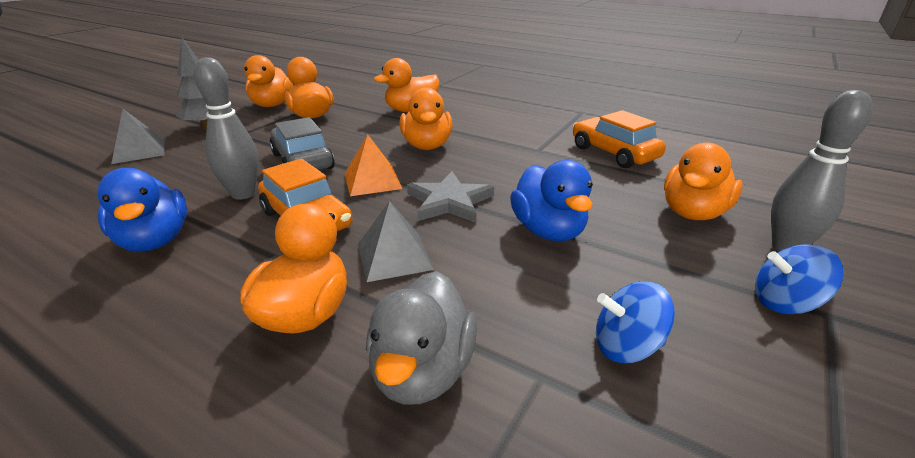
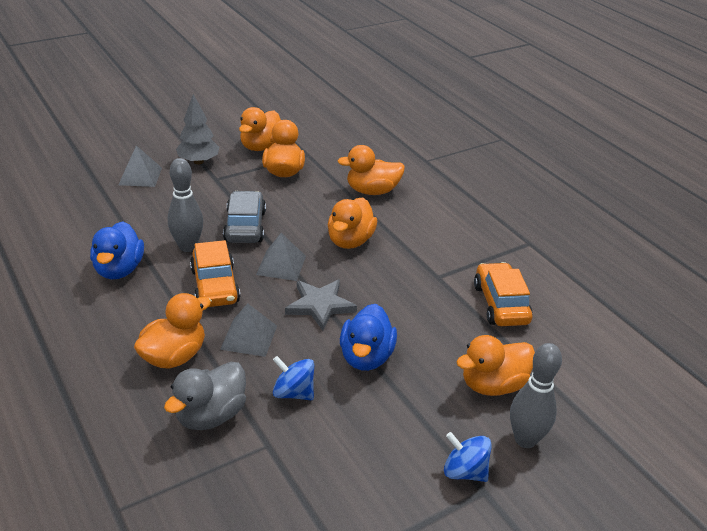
camera: 25 degrees right, 5 degrees up
orange pyramid [344,134,402,196] -> grey pyramid [256,233,306,281]
blue spinning top [596,282,675,363] -> blue spinning top moved to [273,356,314,400]

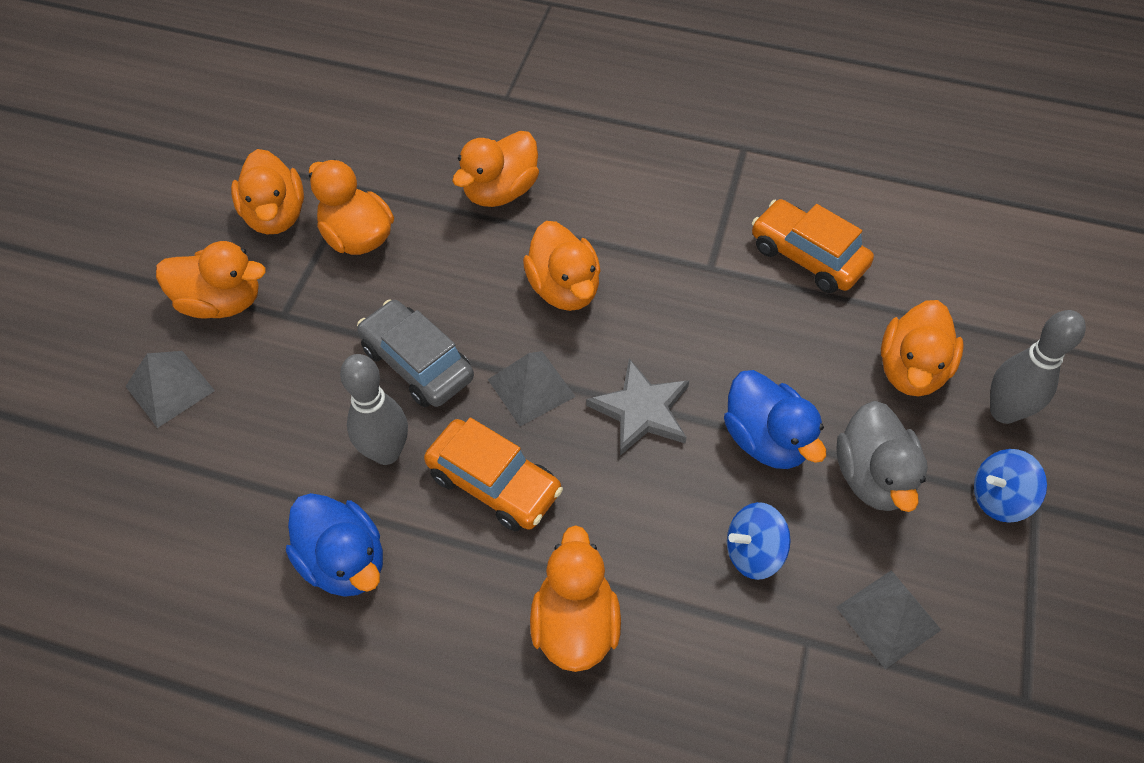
camera: 40 degrees left, 20 degrees up
grey duck [164,362,246,430] -> grey duck moved to [836,401,928,512]
grey tree [176,94,219,165] -> orange duck [156,241,266,319]
grey pyramid [220,303,277,357] -> grey pyramid moved to [836,570,941,669]

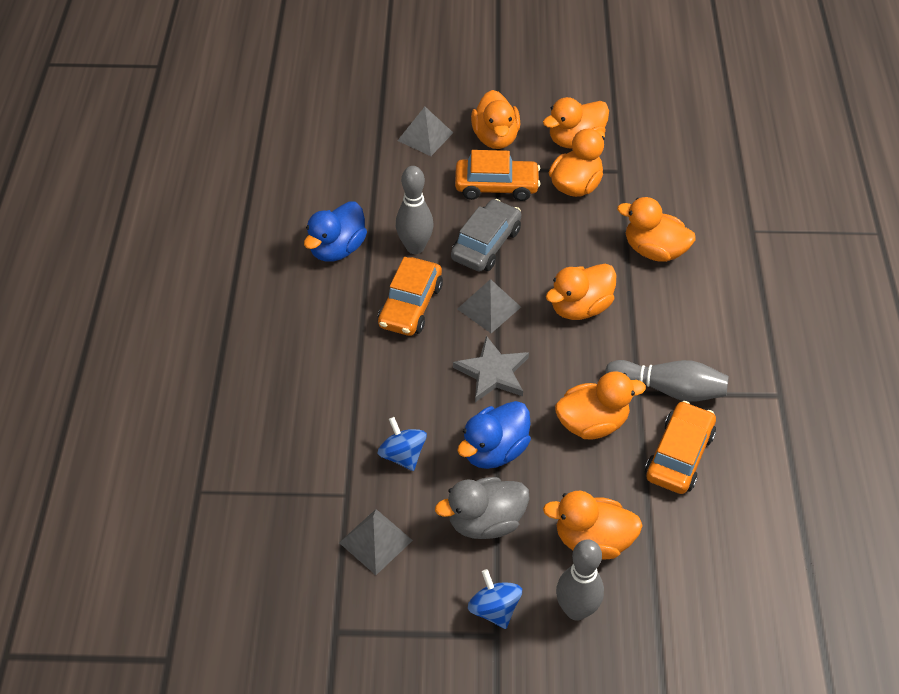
camera: 75 degrees right, 5 degrees down
orange duck [530,525,621,672] -> orange duck moved to [555,371,646,439]
none -> orange car [455,150,541,201]
none -> grey bowling pin [605,360,729,402]

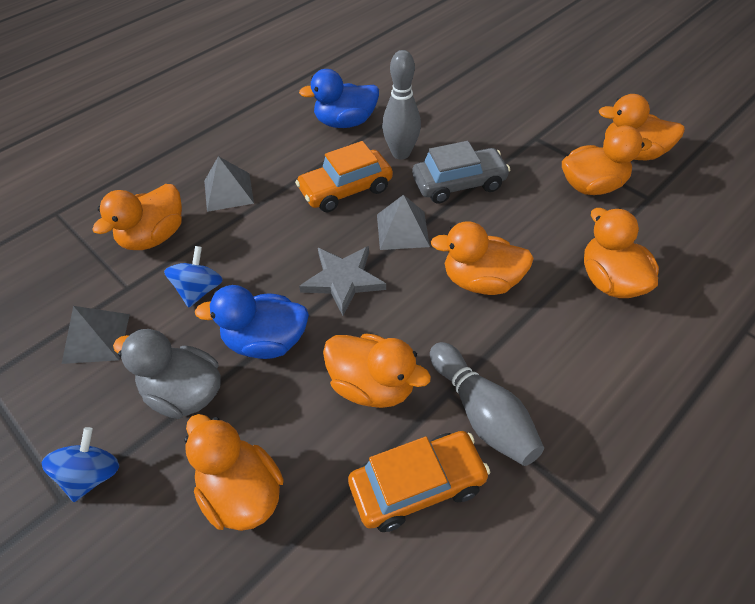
camera: 45 degrees right, 0 degrees up
grey pyramid [397,107,453,156] -> grey pyramid moved to [204,156,254,212]
orange car [455,150,541,201] -> none
orange duck [471,90,520,149] -> orange duck moved to [92,184,182,250]
grey bowling pin [556,539,604,621] -> none

